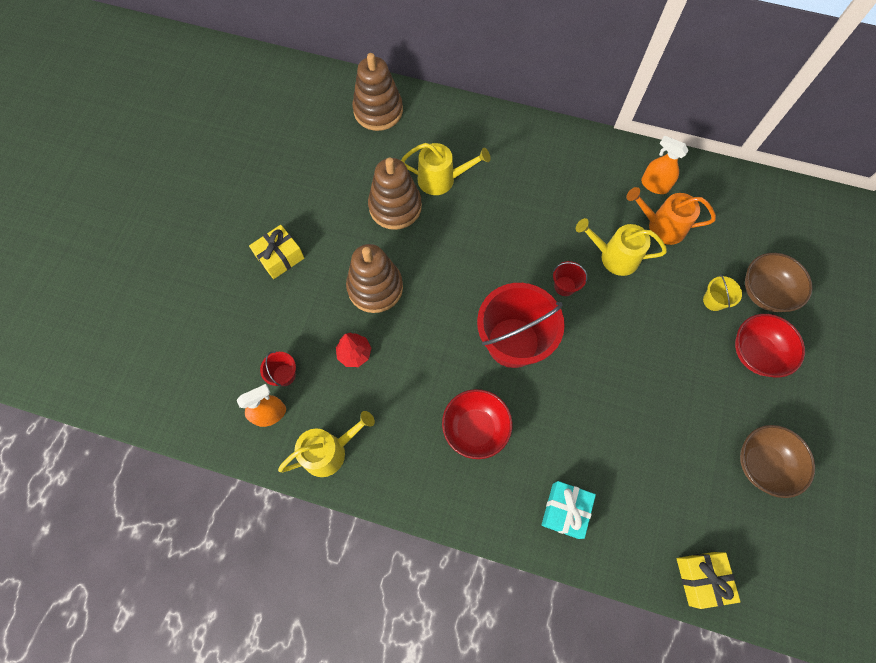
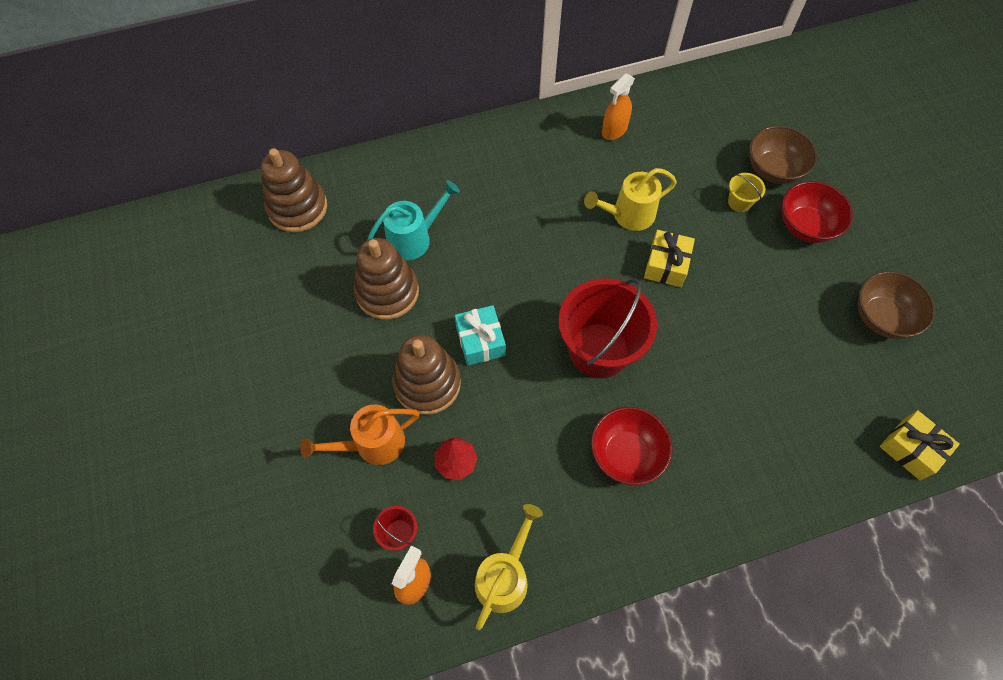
camera: 35 degrees left, 5 degrees down
yellow gift [249,225,304,279] -> yellow gift moved to [644,230,695,287]
yellow watering can [401,143,491,195] -> turquoise watering can [368,180,460,260]
turquoise gift [541,481,596,539] -> turquoise gift moved to [455,305,506,366]
red bucket [553,261,588,296] -> none
orange watering can [627,187,716,245] -> orange watering can moved to [300,404,420,465]
orange spray bottle [641,136,688,194] -> orange spray bottle turned 45 degrees counterclockwise [602,73,635,140]

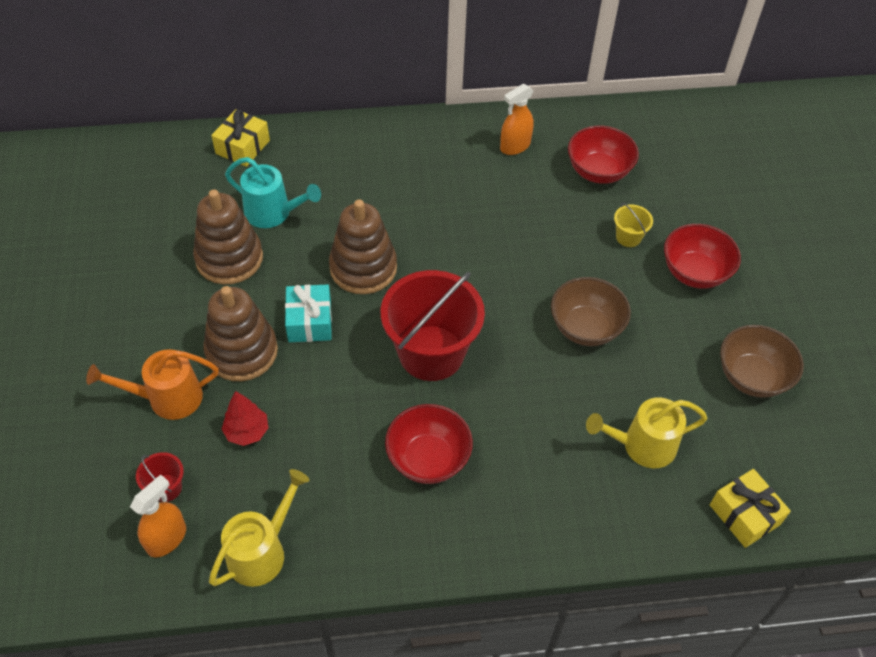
camera: 10 degrees right, 10 degrees down
brown stacking toy [261,148,327,232] -> brown stacking toy moved to [329,200,397,294]
turquoise watering can [368,180,460,260] -> turquoise watering can turned 45 degrees clockwise [225,157,321,228]
yellow watering can [584,168,677,231] -> yellow watering can moved to [586,397,707,468]
yellow gift [644,230,695,287] -> yellow gift moved to [211,109,270,167]
brown bowl [749,126,817,184] -> brown bowl moved to [551,277,631,346]
none -> red bowl [568,126,639,184]

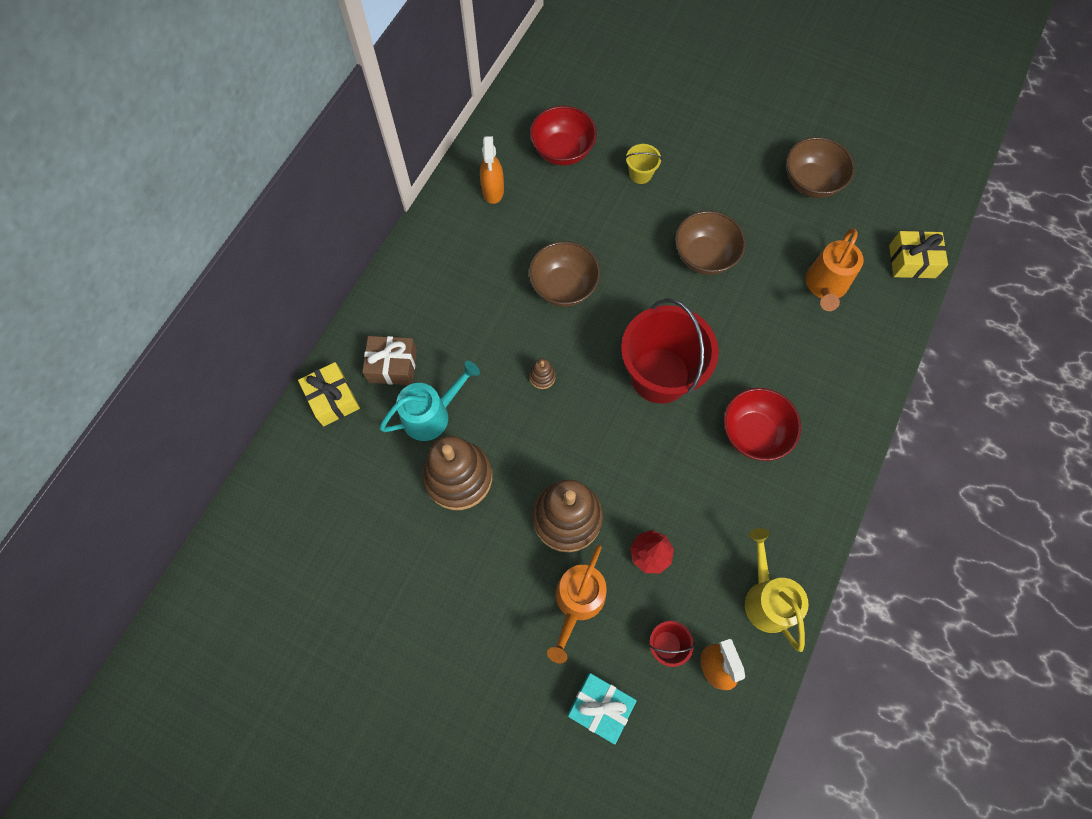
camera: 55 degrees left, 15 degrees up
turquoise gift [285,284,332,342] -> turquoise gift moved to [567,673,637,745]
brown stacking toy [329,200,397,294] -> brown stacking toy [529,359,556,389], size x0.41
yellow watering can [586,397,707,468] -> orange watering can [806,228,864,311]
red bowl [664,224,741,289] -> none
none -> brown gift [362,336,417,385]
none -> brown bowl [529,241,600,307]

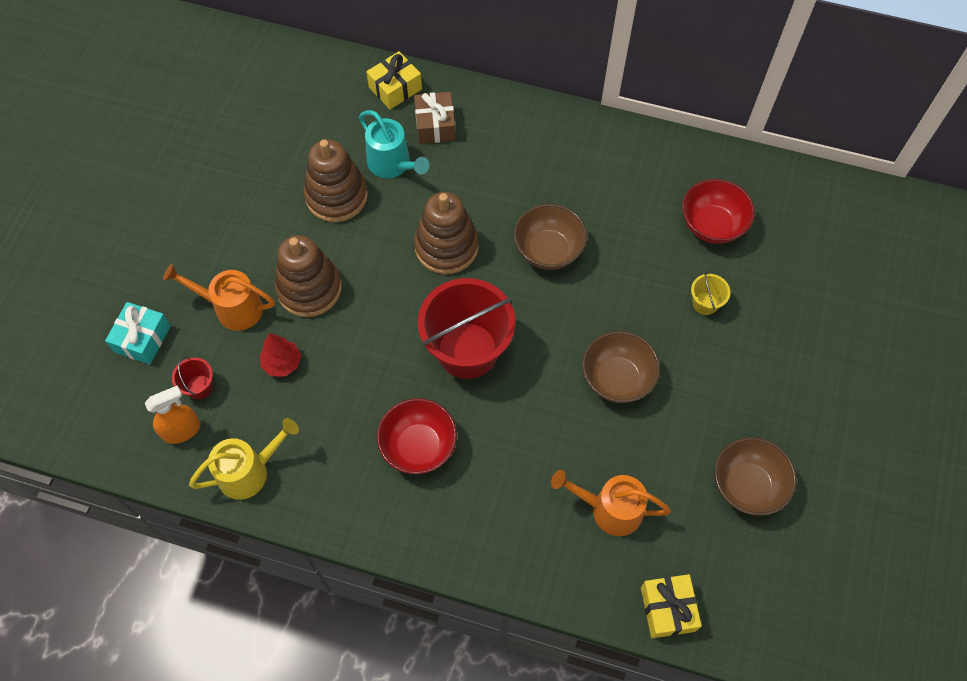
camera: 80 degrees right, 5 degrees down
orange spray bottle [480,136,504,204] -> none
brown stacking toy [529,359,556,389] -> brown stacking toy [414,192,479,274], size x2.47

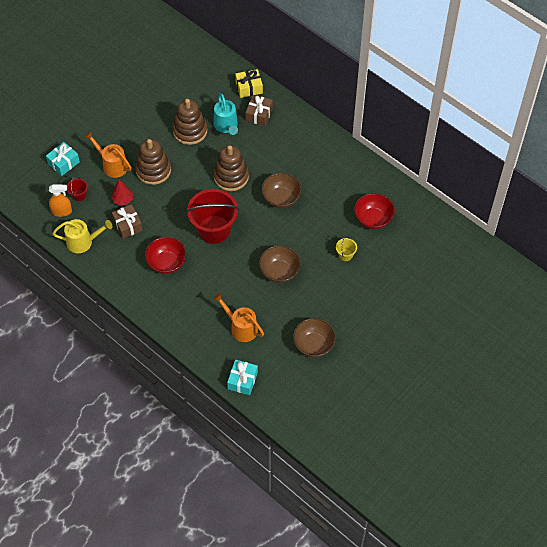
camera: 25 degrees right, 5 degrees down
yellow gift [641,574,702,638] -> turquoise gift [227,360,258,395]
none -> brown gift [112,204,143,239]

